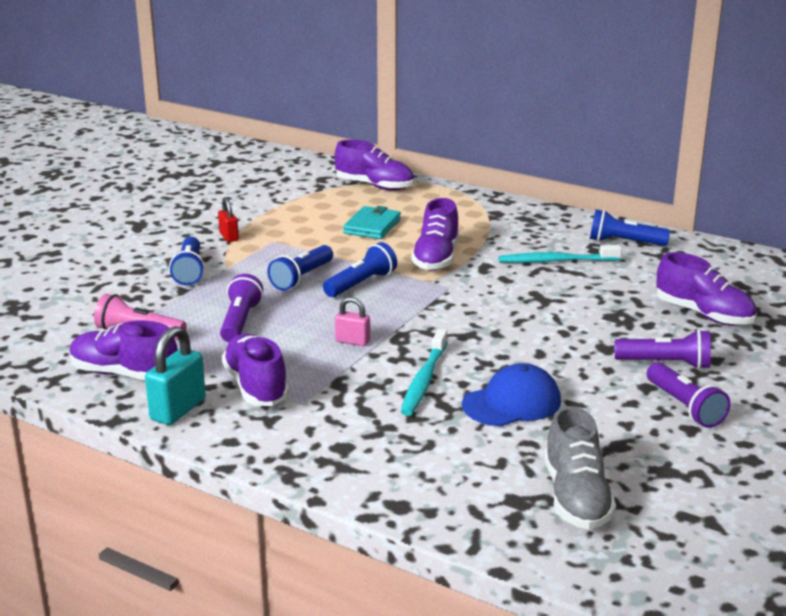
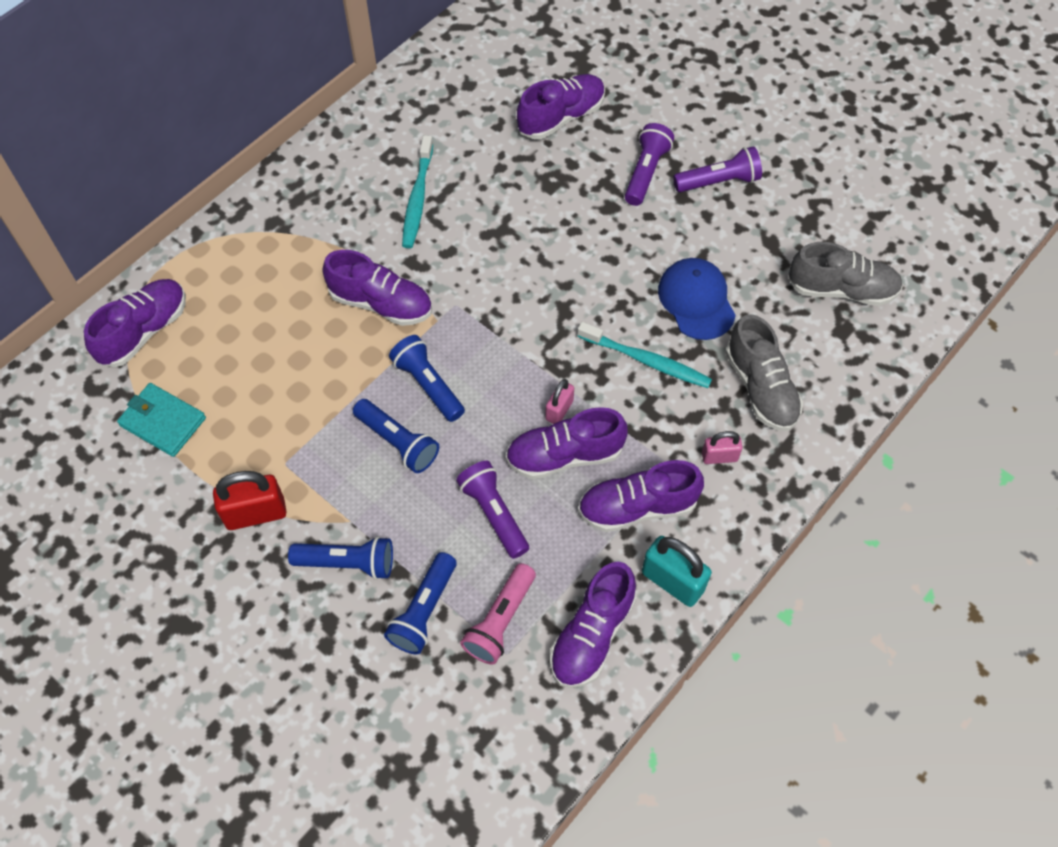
camera: 80 degrees left, 35 degrees up
red padlock [218,198,239,242] -> red padlock [213,471,287,530], size x1.68
purple flashlight [220,274,263,342] -> purple flashlight turned 45 degrees clockwise [456,461,529,559]
turquoise wallet [343,206,401,239] -> turquoise wallet moved to [117,383,206,457]
blue flashlight [590,209,670,246] -> blue flashlight moved to [384,552,457,654]
none -> purple shoe [506,407,628,479]
none -> pink padlock [702,431,743,464]
none -> grey shoe [726,314,803,431]

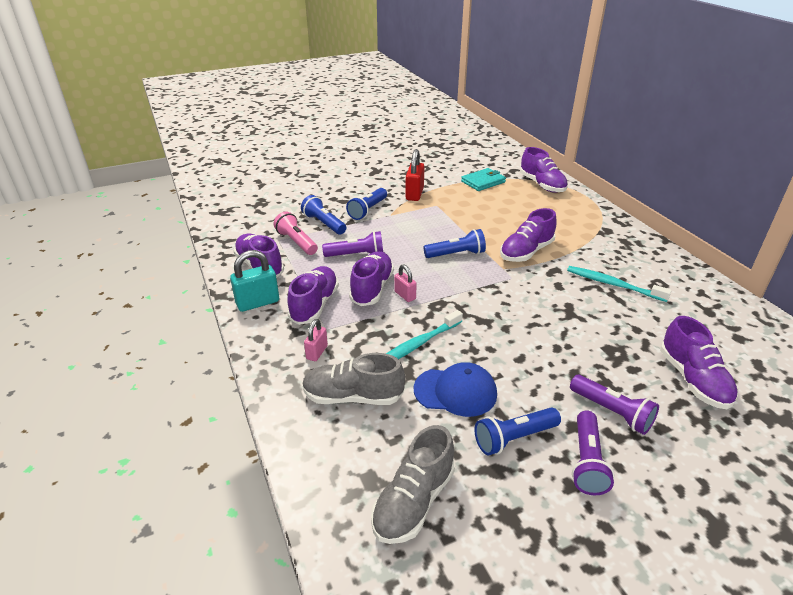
camera: 115 degrees right, 25 degrees down
blue flashlight [353,399,439,473] -> blue flashlight moved to [474,408,561,455]

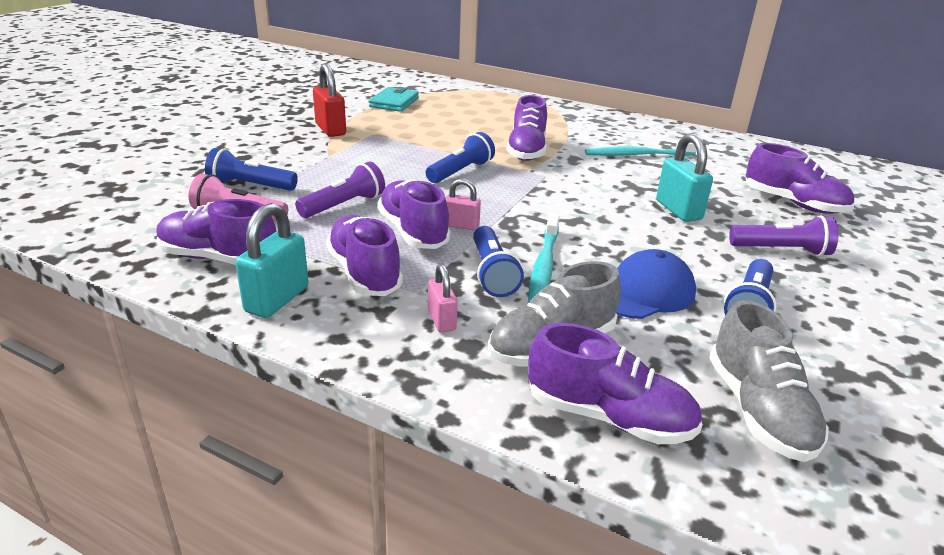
camera: 40 degrees left, 5 degrees down
blue flashlight [346,188,387,220] -> blue flashlight moved to [473,226,524,297]
purple shoe [520,147,568,193] -> purple shoe moved to [528,323,703,444]
purple flashlight [572,410,614,495] -> none
none -> turquoise padlock [656,133,713,222]

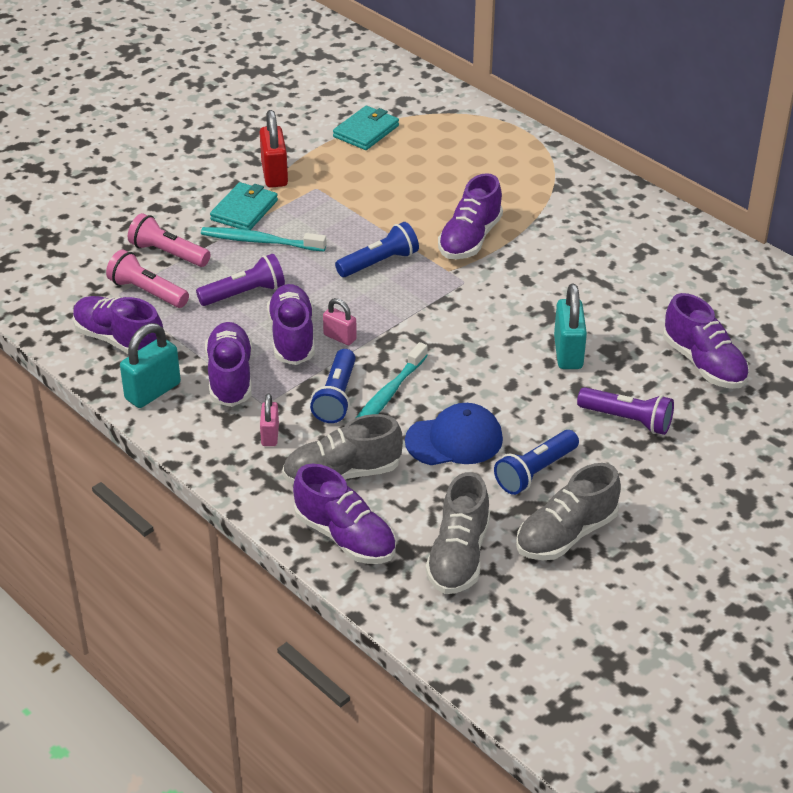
camera: 20 degrees right, 10 degrees up
blue flashlight [205,148,298,191] -> pink flashlight [128,213,211,267]
turquoise toothbrush [585,141,696,156] -> turquoise toothbrush moved to [201,227,326,251]
none -> turquoise wallet [210,182,278,230]
none -> grey shoe [516,463,621,560]

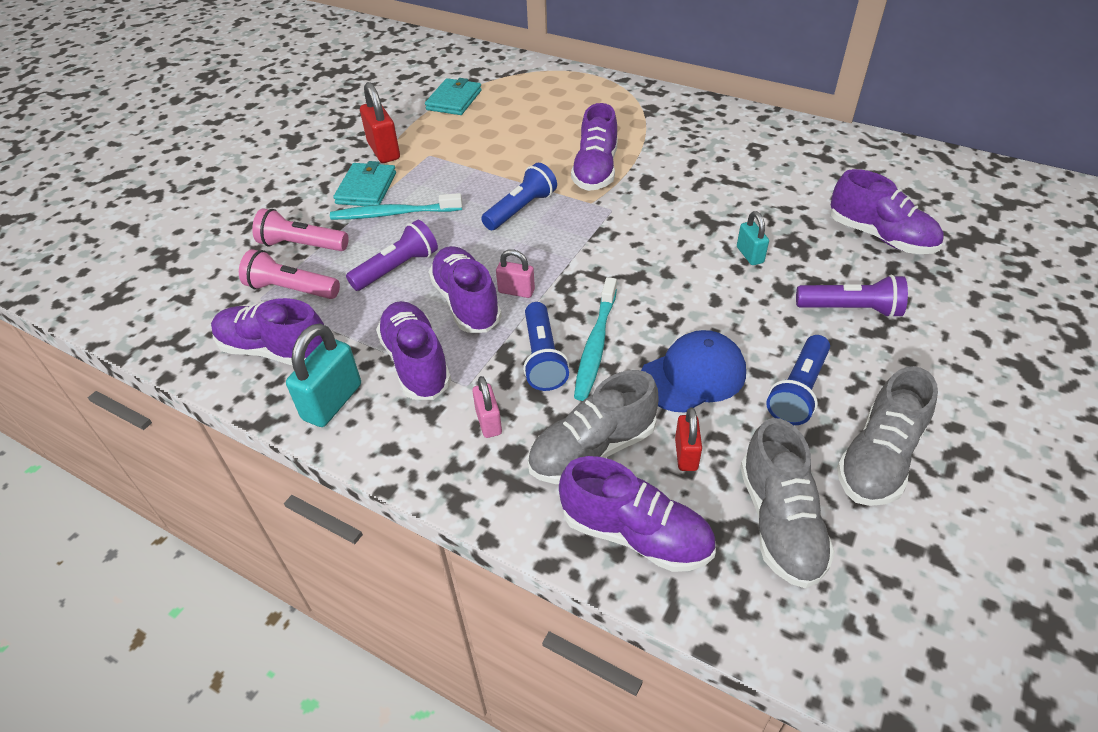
camera: 15 degrees left, 5 degrees up
turquoise padlock [554,284,587,369] -> turquoise padlock [737,211,769,265], size x0.60
none -> red padlock [675,407,702,471]

